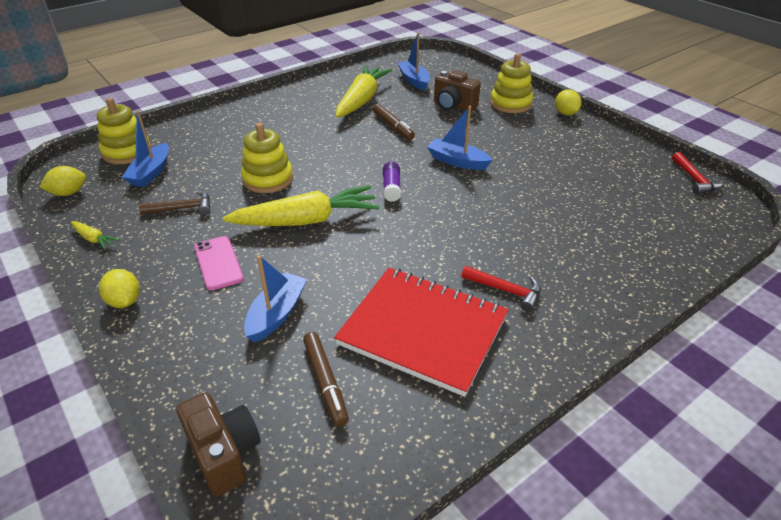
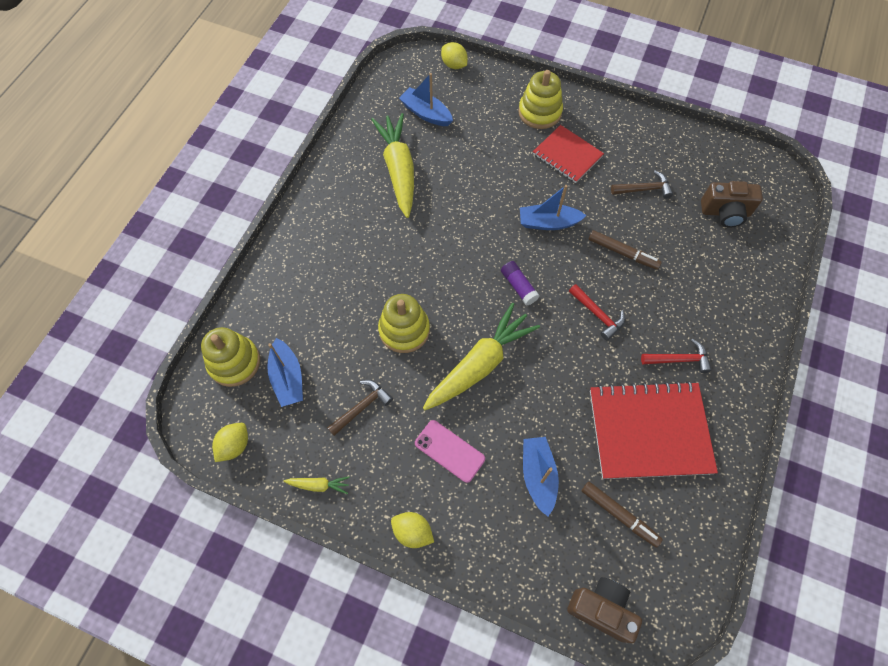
camera: 30 degrees left, 25 degrees up
brown marker [373,104,415,140] -> brown marker moved to [588,230,662,270]
brown camera [434,70,481,111] -> brown camera moved to [701,181,763,228]
yellow lemon [555,89,581,115] -> yellow lemon moved to [441,42,468,69]
red hammer [672,152,724,194] -> red hammer moved to [569,284,625,341]
none -> red notebook [533,125,604,183]
none -> brown hammer [611,171,673,199]

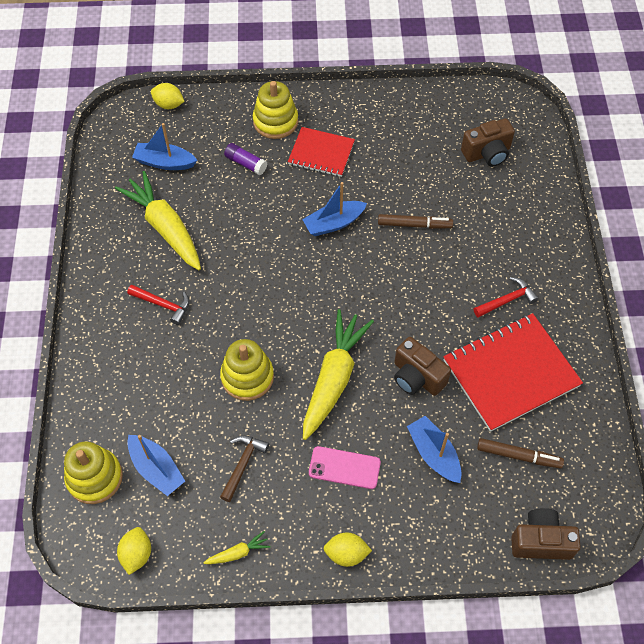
camera: 25 degrees left, 5 degrees down
purple glue stick [501,261,540,306] -> purple glue stick moved to [224,143,267,175]
red hammer [569,284,625,341] -> red hammer moved to [127,285,190,325]
brown hammer [611,171,673,199] -> none
none -> brown camera [394,337,451,396]

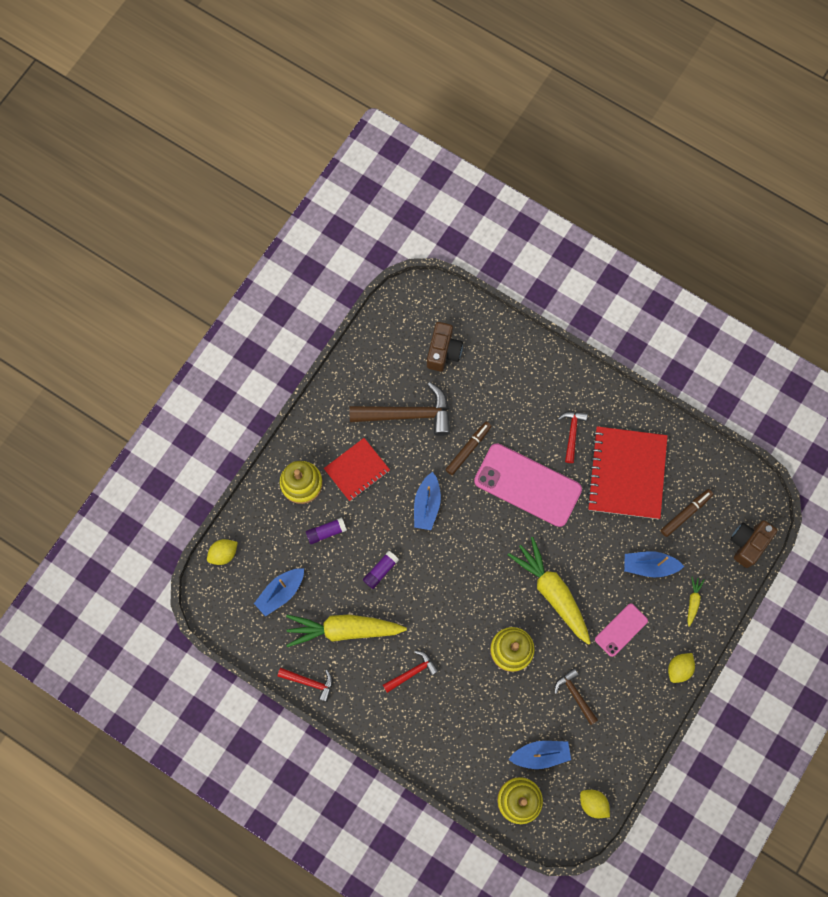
camera: 55 degrees left, 15 degrees up
yellow carrot [203,531,271,564] -> yellow carrot moved to [687,576,705,627]
brown camera [394,337,451,396] -> none
none -> red hammer [278,668,333,702]
none -> brown hammer [349,382,451,436]
none -> purple glue stick [363,551,399,589]
none -> pink phone [474,443,582,527]

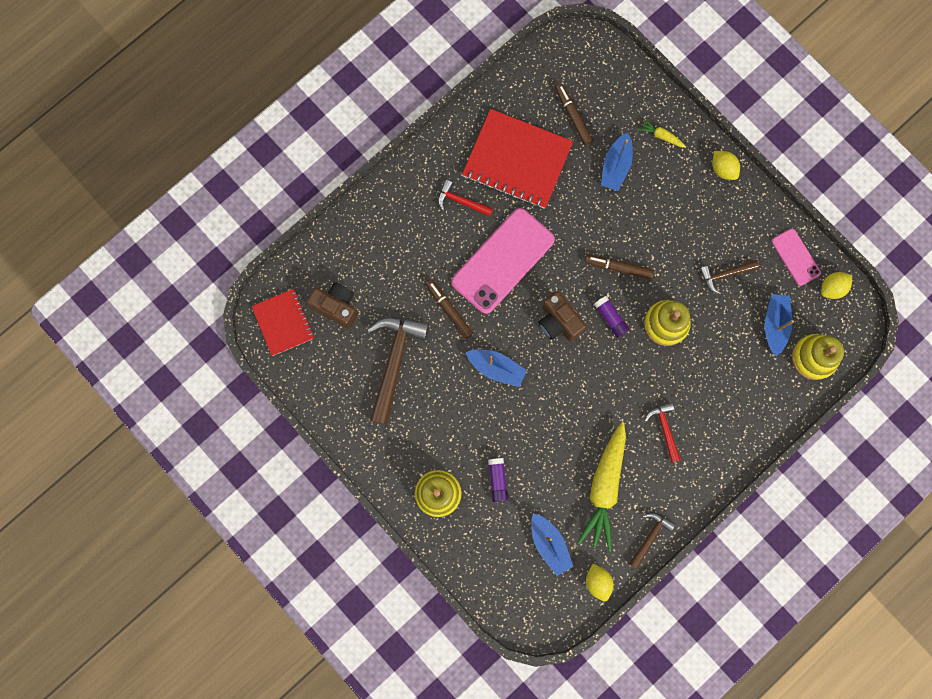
camera: 75 degrees left, 5 degrees up
yellow lemon [207,539,238,565] -> yellow lemon moved to [586,564,614,601]
red hammer [278,668,333,702] -> brown hammer [629,512,675,569]
red notebook [324,438,390,501] -> red notebook moved to [252,289,314,356]
purple glue stick [363,551,399,589] -> purple glue stick moved to [594,296,630,338]
yellow carrot [508,537,591,645] -> brown marker [584,255,654,279]
pink phone [595,604,648,657] -> pink phone moved to [772,229,821,286]
brown camera [730,520,777,568] -> brown camera moved to [538,291,586,341]

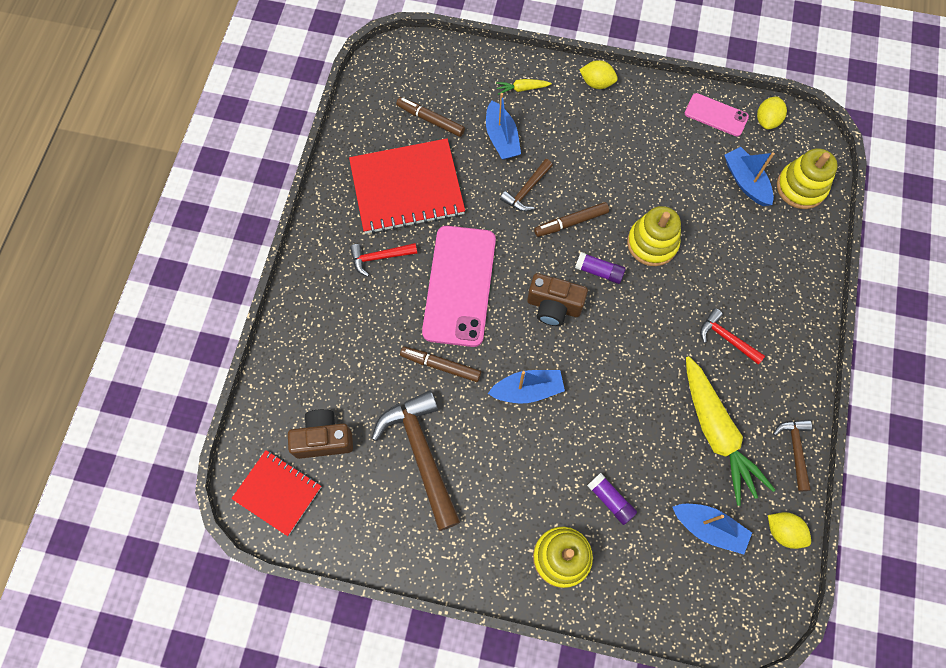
camera: 35 degrees left, 10 degrees down
brown hammer [700,260,759,294] -> brown hammer moved to [500,159,553,212]

